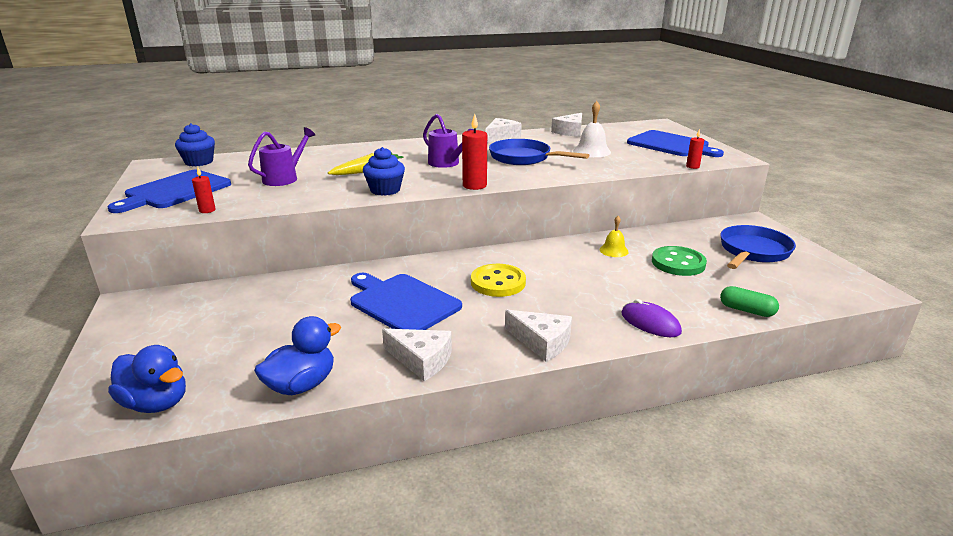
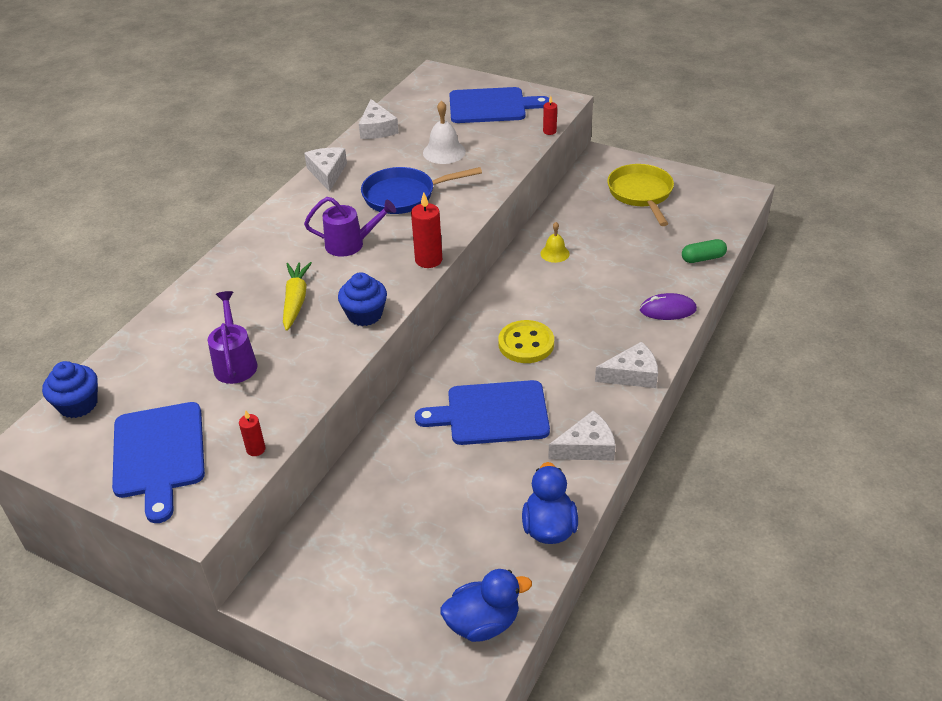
camera: 45 degrees left, 15 degrees up
green button [652,246,707,276] -> none
blue pan [720,225,796,269] -> yellow pan [607,164,674,226]

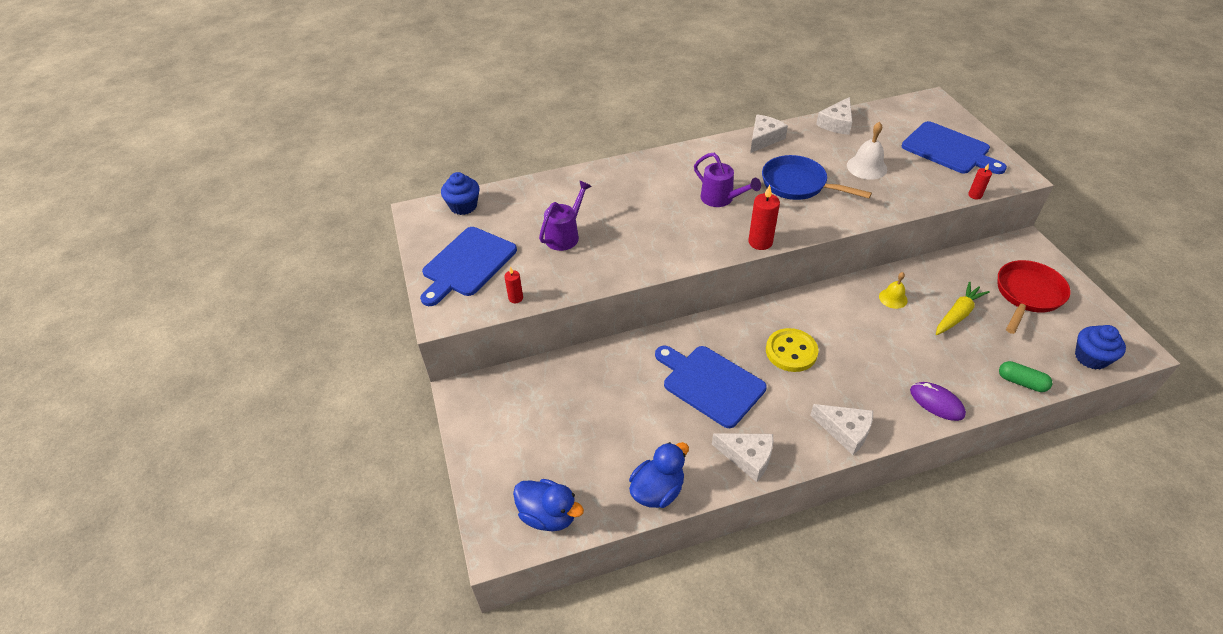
camera: 45 degrees right, 5 degrees up
yellow carrot [283,262,312,331] -> yellow carrot moved to [936,281,990,335]
blue cupcake [338,272,387,326] -> blue cupcake moved to [1075,325,1126,370]
yellow pan [607,164,674,226] -> red pan [998,260,1071,334]

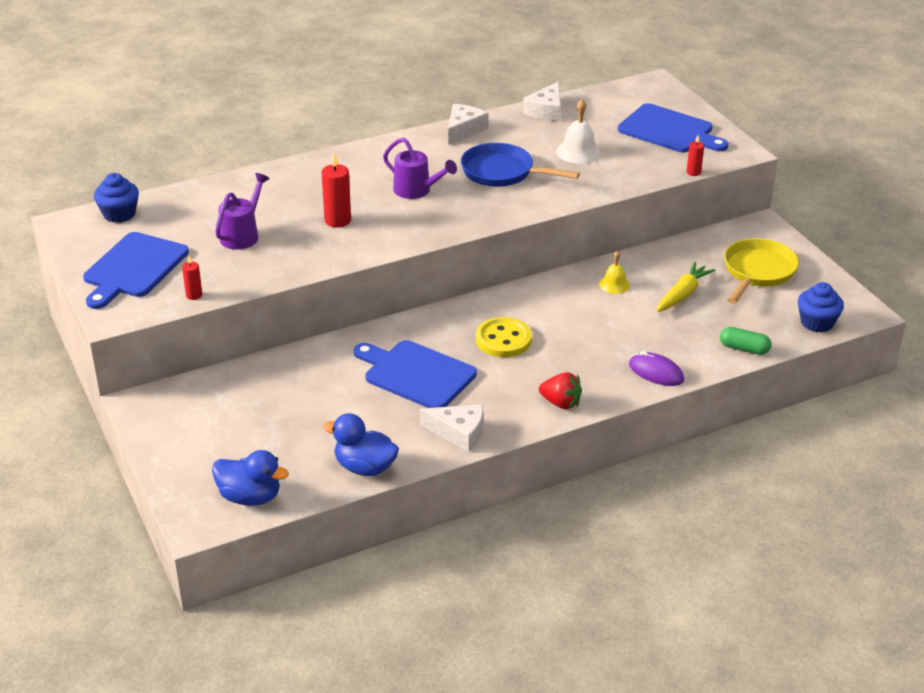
camera: 10 degrees left, 10 degrees down
blue duck [629,442,689,508] -> blue duck turned 105 degrees counterclockwise [323,413,399,476]
red candle [748,185,780,250] -> red candle moved to [321,153,351,228]
white cheese [810,404,873,455] -> red strawberry [539,372,582,410]
red pan [998,260,1071,334] -> yellow pan [724,238,799,304]

